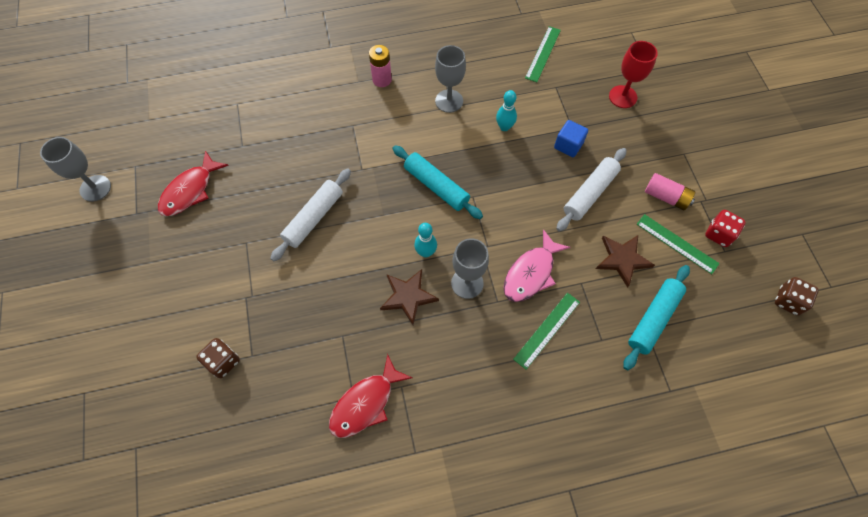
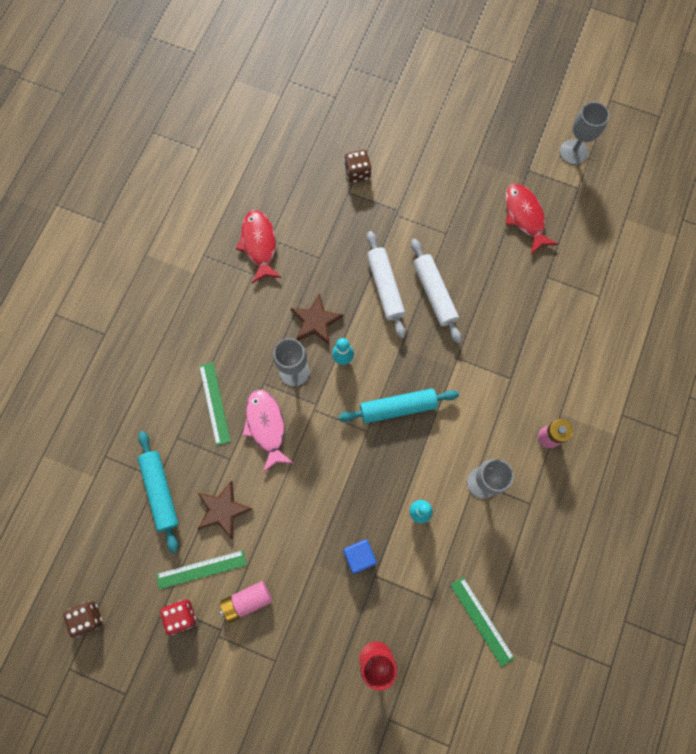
camera: 125 degrees right, 10 degrees up
white rolling pin [556,148,627,232] -> white rolling pin moved to [367,231,406,339]

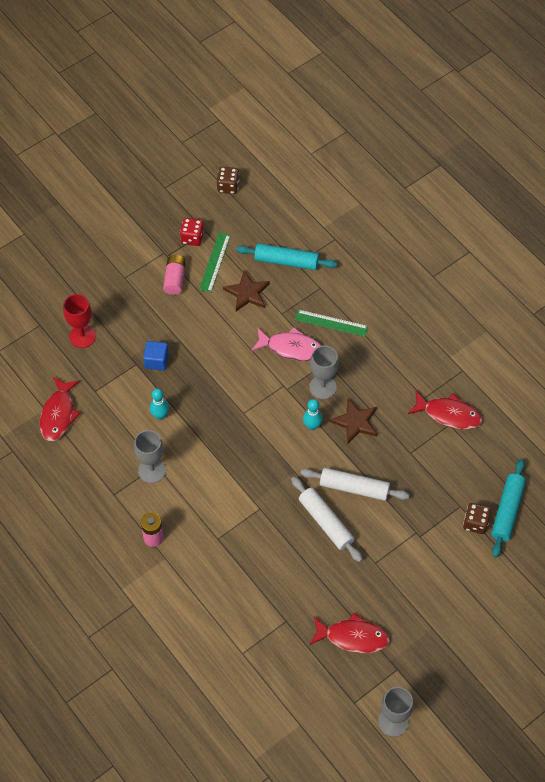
camera: 120 degrees right, 15 degrees down
turquoise rolling pin [339,388,459,423] -> turquoise rolling pin moved to [491,459,526,558]
white rolling pin [411,239,462,344] -> white rolling pin turned 45 degrees clockwise [291,477,363,562]
green ruler [450,577,515,667] -> red fish [40,377,81,442]

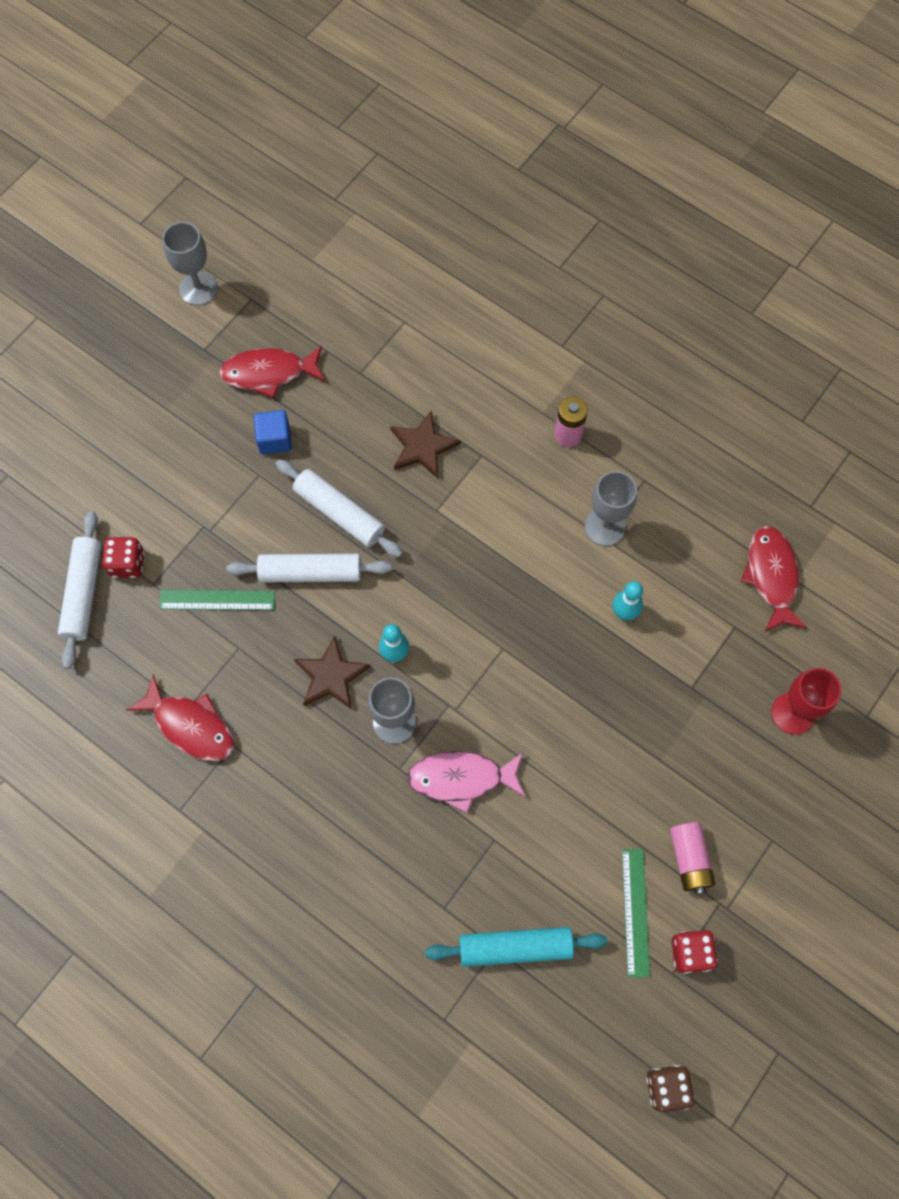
camera: 165 degrees right, 10 degrees up
blue cube [143,341,169,371] -> blue cube moved to [254,410,292,454]
brown star [223,270,270,311] -> brown star moved to [390,411,461,479]
green ruler [295,309,368,337] -> green ruler moved to [159,590,275,610]
red fish [408,391,482,429] -> red fish turned 150 degrees counterclockwise [127,675,234,761]
brown dice [463,503,491,534] -> red dice [102,537,144,578]
turquoise rolling pin [491,459,526,558] -> white rolling pin [58,511,102,669]

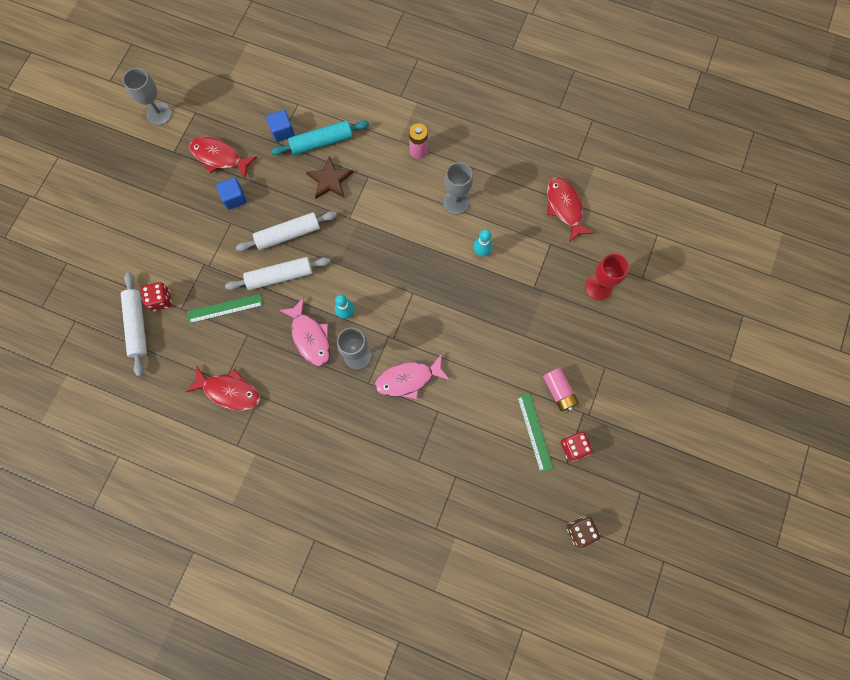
camera: 15 degrees left, 5 degrees up
red fish [219,346,325,398] -> red fish turned 45 degrees clockwise [189,137,257,179]
white rolling pin [276,459,403,558] -> white rolling pin turned 45 degrees counterclockwise [236,211,337,251]
brown star [294,636,371,710] -> pink fish [279,297,330,367]
turquoise rolling pin [425,927,607,967] -> turquoise rolling pin moved to [271,120,369,155]
none -> blue cube [266,110,295,142]

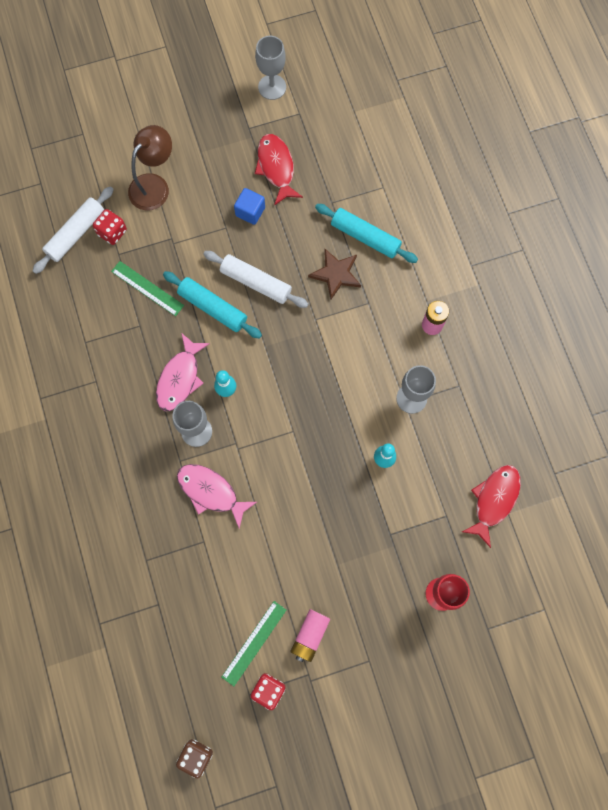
camera: 50 degrees right, 0 degrees up
red fish [185,366,260,411] -> none
white rolling pin [225,257,331,290] -> turquoise rolling pin [163,271,262,339]
blue cube [266,110,295,142] -> none
none -> brown lamp [128,125,172,210]

